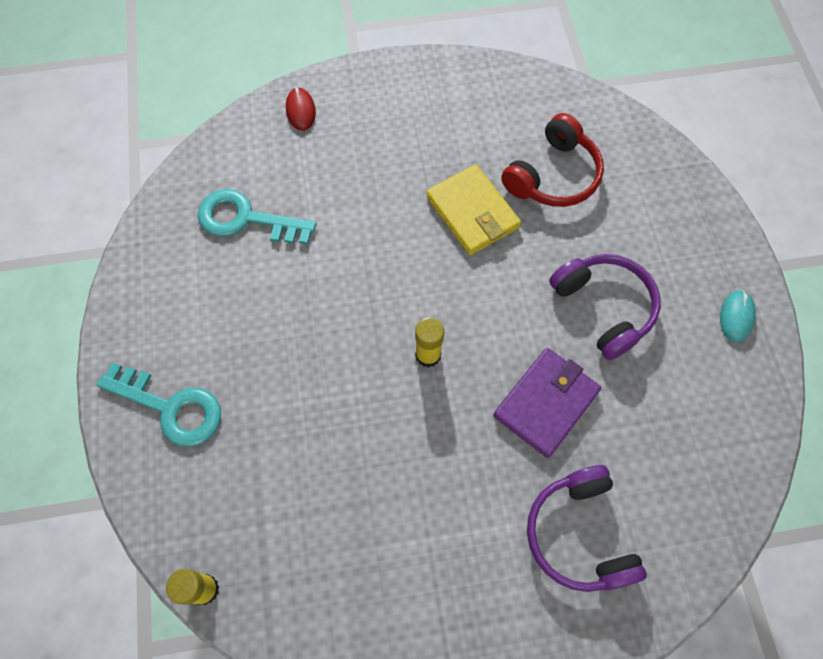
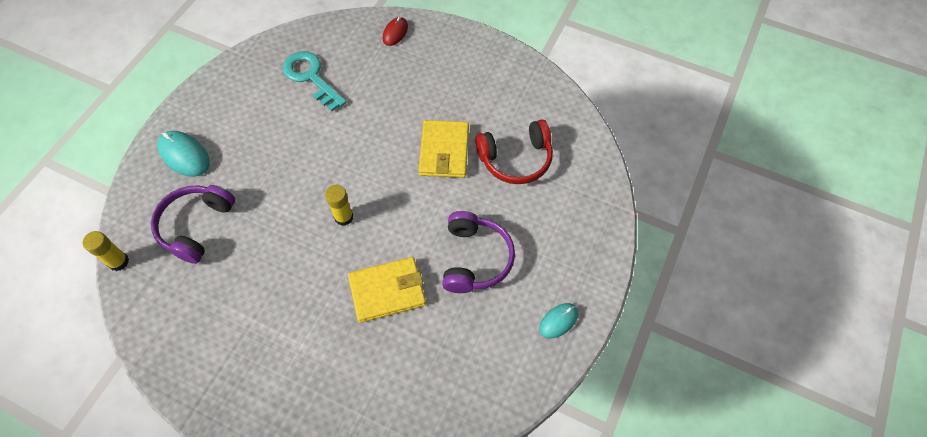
camera: 35 degrees right, 5 degrees down
turquoise key [96,362,221,447] -> turquoise mouse [157,131,210,177]
purple wallet [493,348,601,458] -> yellow wallet [348,257,426,323]
purple headphones [527,465,647,592] -> purple headphones moved to [151,185,235,264]

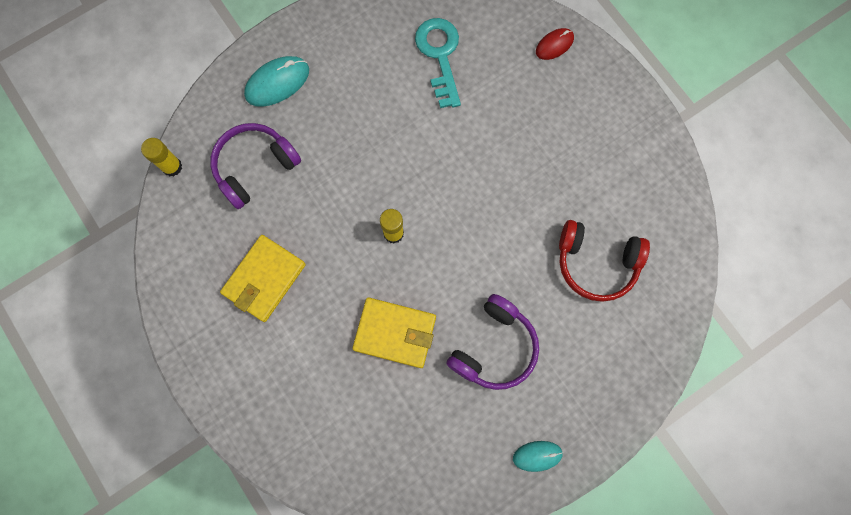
camera: 30 degrees right, 15 degrees up
turquoise mouse [157,131,210,177] -> turquoise mouse turned 75 degrees clockwise [244,56,309,107]
yellow wallet [419,120,469,178] -> yellow wallet moved to [220,235,306,322]

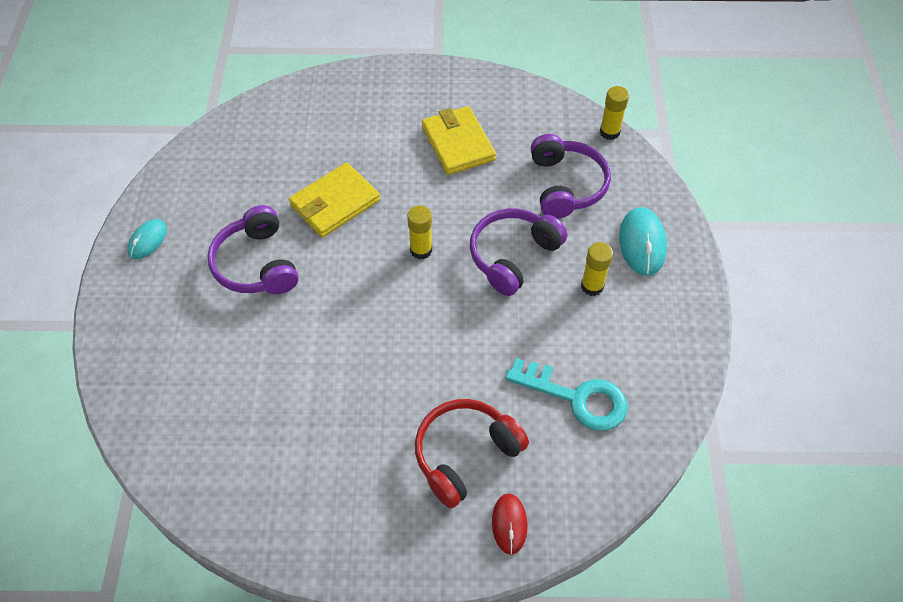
camera: 125 degrees right, 20 degrees down
red headphones [559,220,650,302] -> red headphones moved to [415,399,529,508]
none -> purple headphones [470,208,567,296]
none -> yellow glue stick [581,242,613,296]

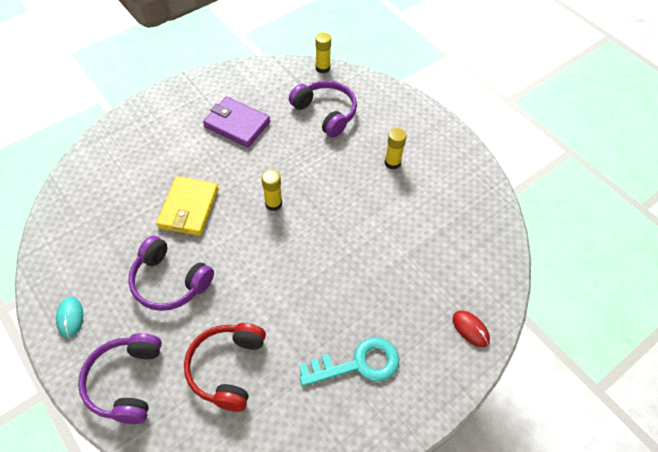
camera: 40 degrees left, 0 degrees up
red headphones [415,399,529,508] -> red headphones moved to [184,323,266,412]
yellow wallet [422,106,496,175] -> purple wallet [203,97,270,148]
purple headphones [470,208,567,296] -> purple headphones moved to [78,333,162,424]
turquoise key [505,358,628,431] -> turquoise key moved to [299,337,399,386]
turquoise mouse [619,207,667,276] -> none

